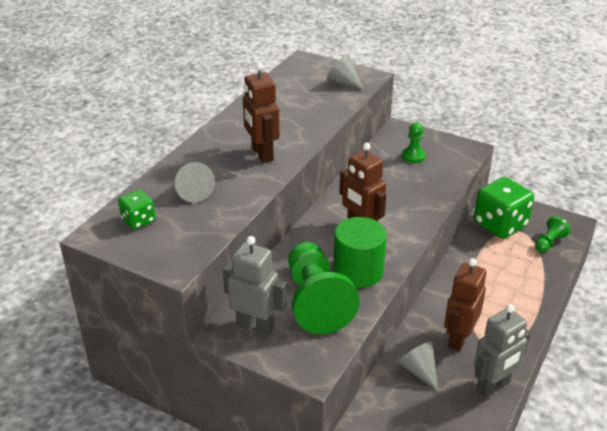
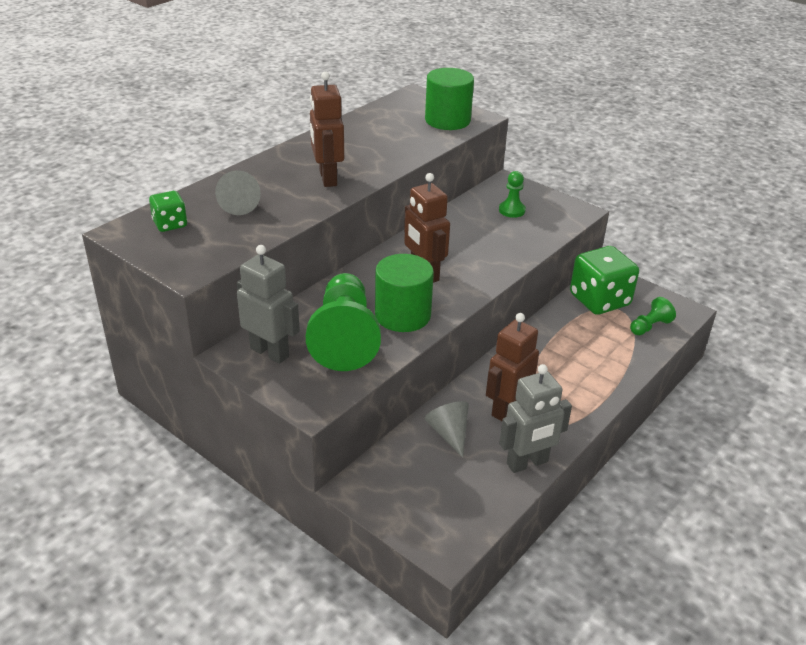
camera: 10 degrees right, 0 degrees up
grey cone [327,55,364,90] -> green cylinder [425,68,474,130]

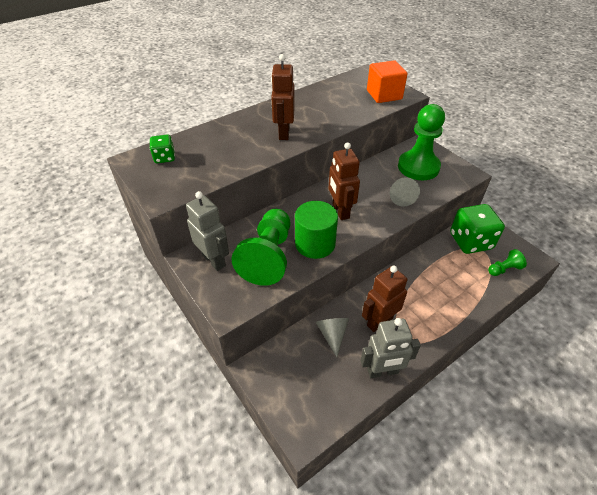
camera: 15 degrees right, 10 degrees up
grey cone [215,170,261,215] -> grey cone moved to [390,177,420,206]
green cylinder [425,68,474,130] -> orange cube [367,60,407,103]
green pawn [499,171,526,218] -> green pawn [398,104,445,180], size x2.16

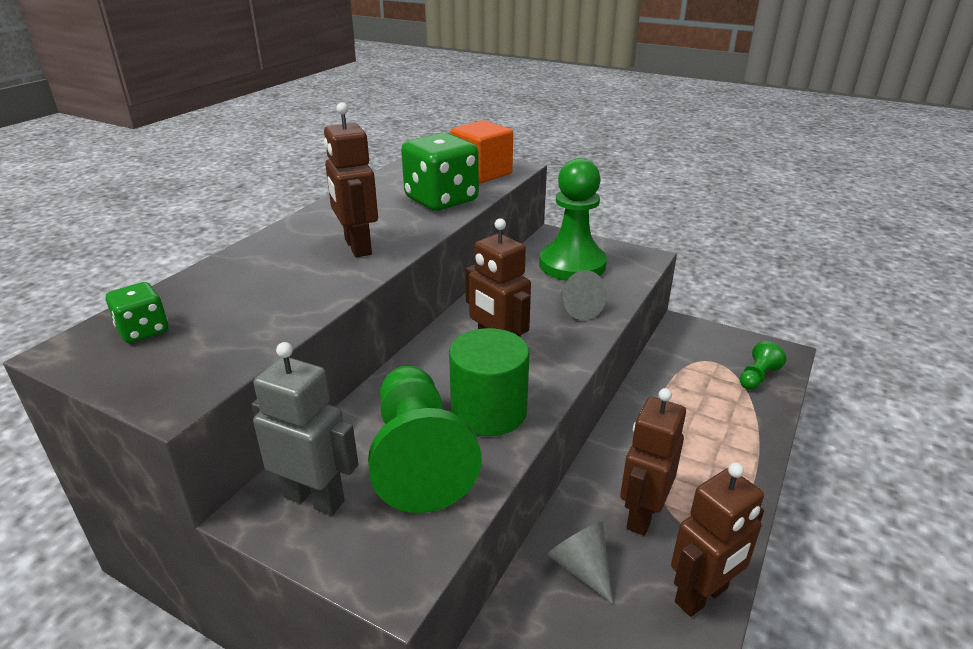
camera: 25 degrees left, 15 degrees down
grey robot [360,318,421,378] -> brown robot [671,462,764,617]
green dice [450,204,505,254] -> green dice moved to [401,133,479,211]

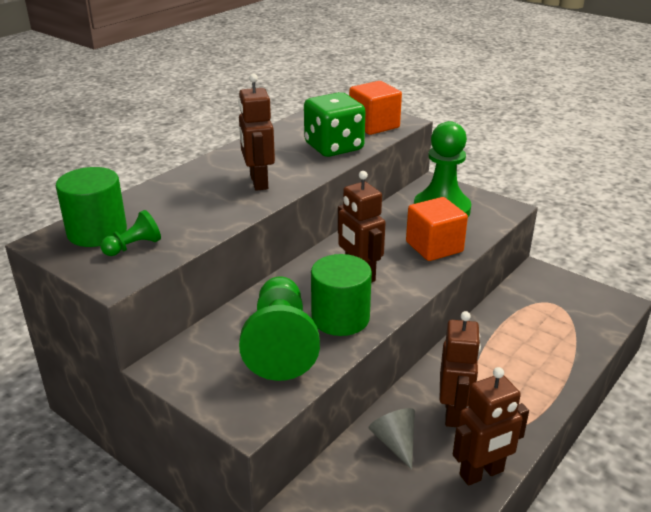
camera: 10 degrees right, 0 degrees up
green dice [106,282,168,343] -> green cylinder [56,167,127,247]
grey robot [251,342,358,516] -> none
grey cone [560,270,607,320] -> orange cube [406,197,468,261]
brown robot [620,388,686,536] -> brown robot turned 150 degrees clockwise [440,311,481,427]
green pawn [740,341,787,390] -> green pawn moved to [100,210,161,256]

